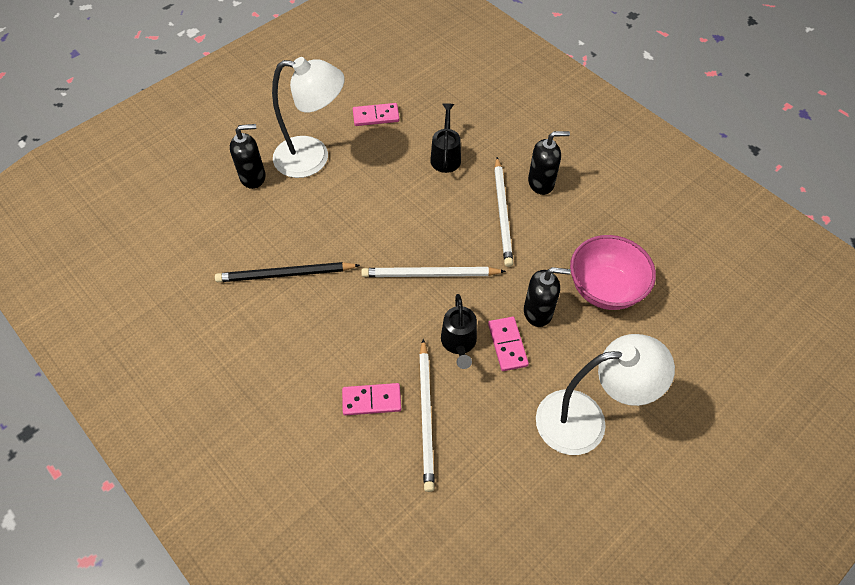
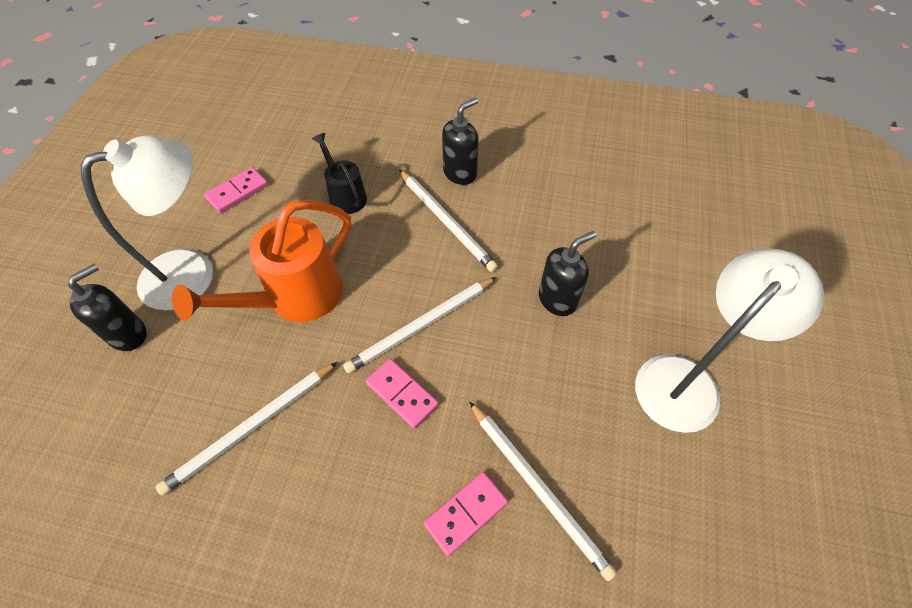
camera: 35 degrees left, 0 degrees up
black pencil [215,262,360,282] -> white pencil [156,362,337,496]
black watering can [441,294,477,369] -> none
pink domino [488,317,529,371] -> pink domino moved to [366,359,439,429]
pink bowl [570,235,656,310] -> none
none -> orange watering can [172,200,351,322]

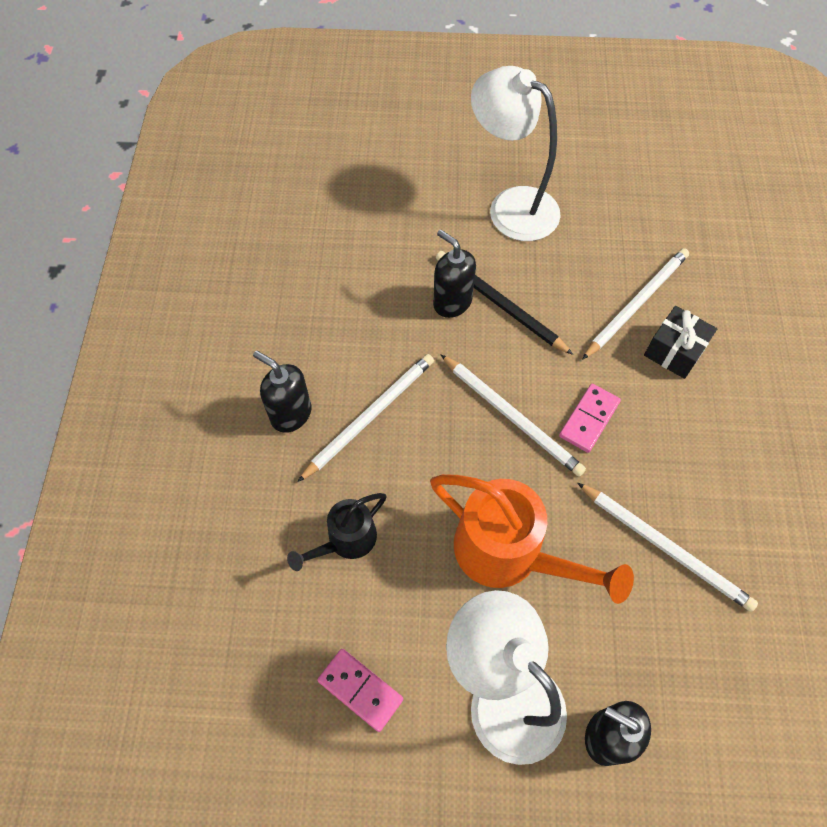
camera: 100 degrees left, 5 degrees up
pink domino [424,472,508,556] -> black gift [644,306,717,379]
none -> black pencil [436,251,573,355]

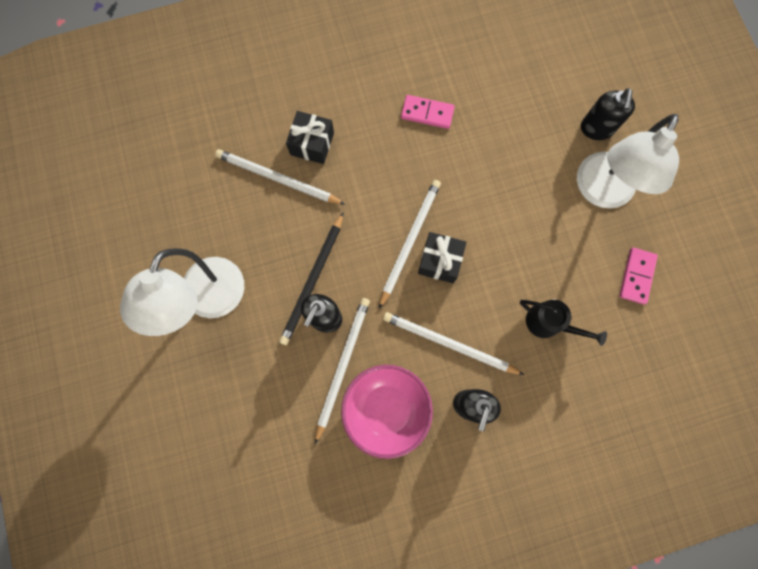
camera: 110 degrees left, 15 degrees up
orange watering can [430,474,634,604] -> none
pink domino [559,384,621,453] -> pink domino moved to [401,95,455,129]
white pencil [577,483,758,612] -> white pencil moved to [315,298,370,444]
none -> pink bowl [341,365,433,459]
none -> black gift [418,232,467,283]

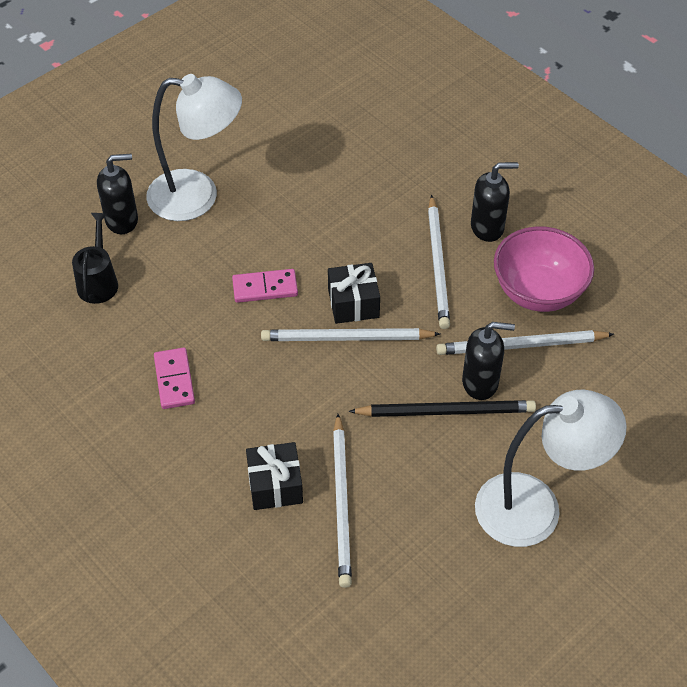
camera: 115 degrees left, 25 degrees down
black watering can [520,299,607,346] -> black watering can moved to [72,213,118,304]
pink domino [619,248,658,305] -> pink domino moved to [232,269,298,303]

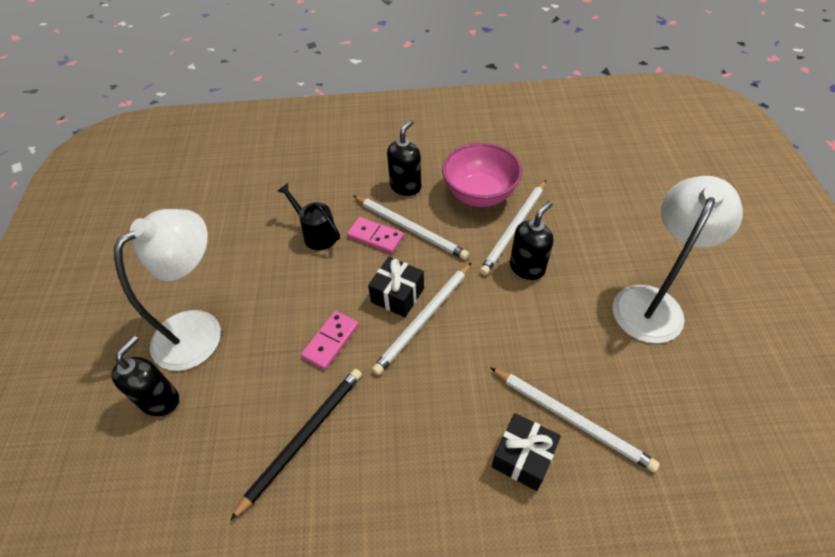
camera: 50 degrees left, 0 degrees up
black watering can [72,213,118,304] -> black watering can moved to [278,183,340,250]
pink domino [154,347,195,409] -> pink domino moved to [347,217,404,253]
black pencil [348,400,536,417] -> black pencil moved to [230,369,362,521]

